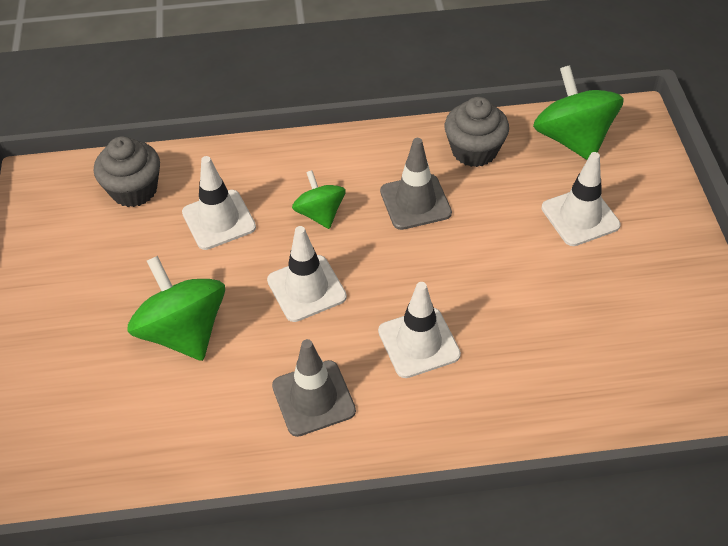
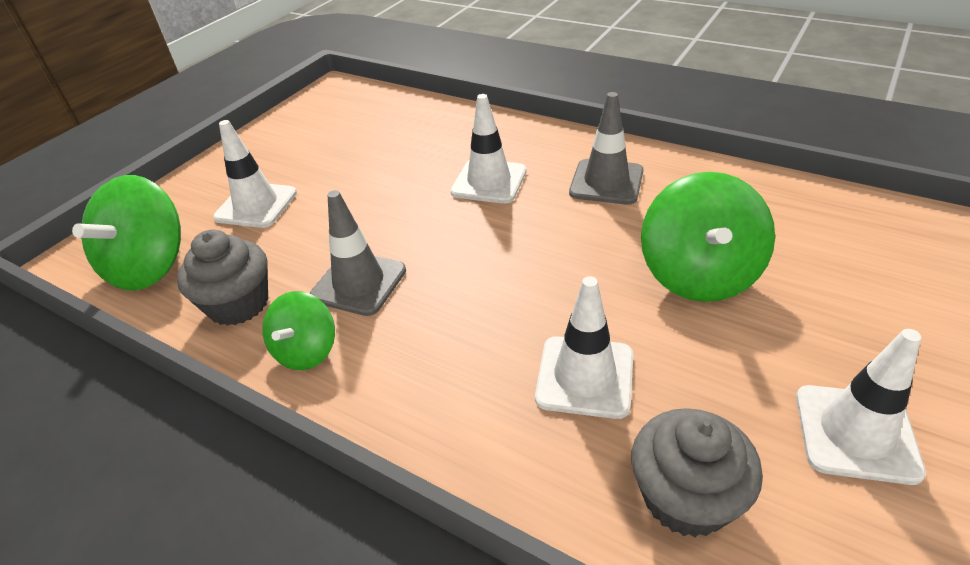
camera: 140 degrees left, 10 degrees down
white traffic cone [267,226,347,322] -> white traffic cone moved to [796,329,926,485]
green spinning top [292,170,346,229] -> green spinning top moved to [262,291,335,370]

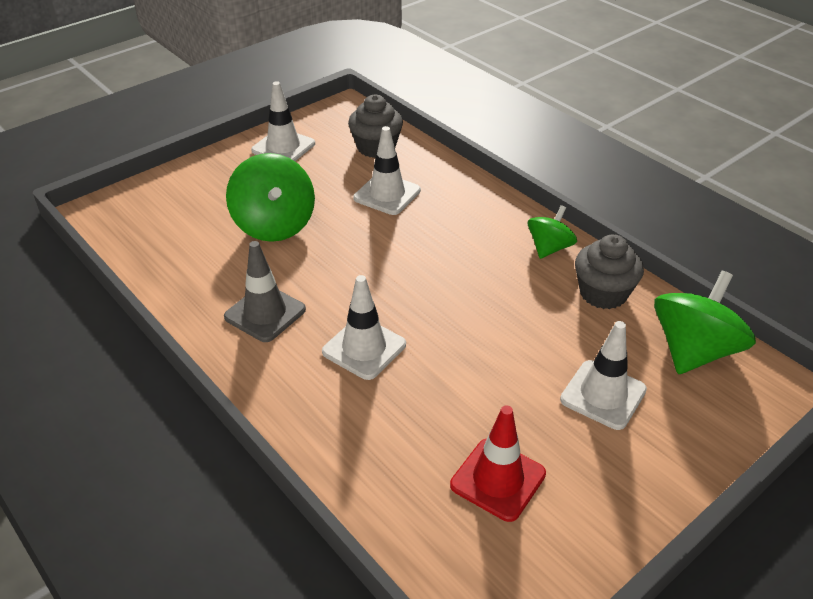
camera: 165 degrees left, 0 degrees up
grey traffic cone [310,190,406,316] -> none
green spinning top [641,172,775,302] -> green spinning top turned 135 degrees clockwise [226,153,315,242]
none -> red traffic cone [450,405,546,522]

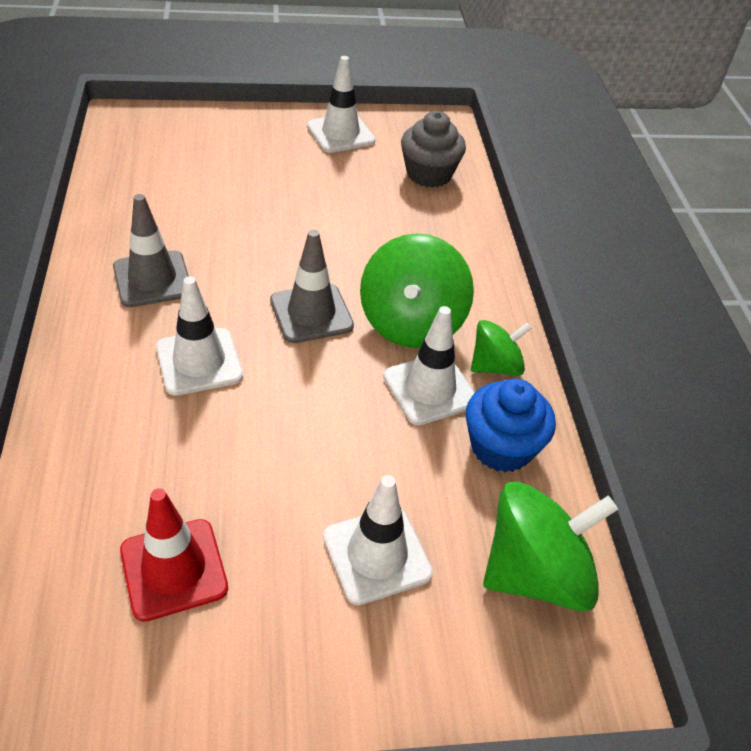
camera: 30 degrees right, 5 degrees up
green spinning top [226,153,315,242] -> green spinning top moved to [360,233,474,348]
white traffic cone [353,126,421,215] -> white traffic cone moved to [383,306,475,425]
grey cupcake [575,234,644,309] -> blue cupcake [466,379,556,472]
none -> grey traffic cone [270,230,354,343]

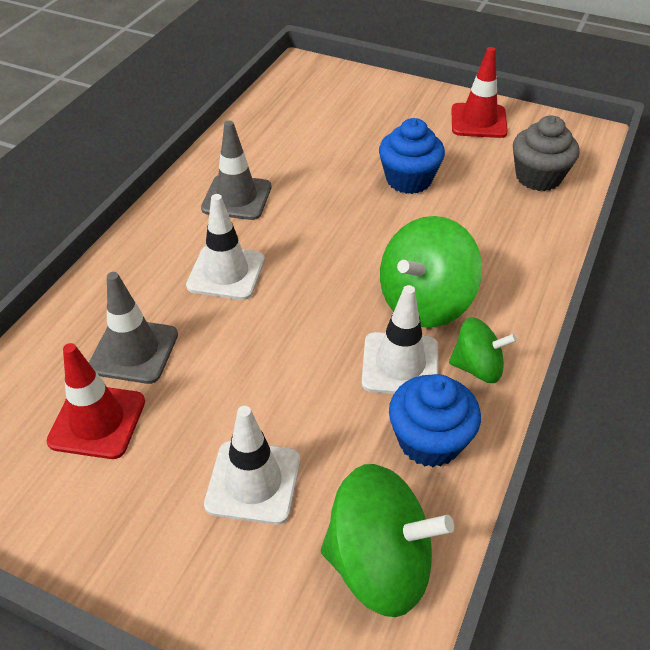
camera: 35 degrees right, 0 degrees up
grey traffic cone [270,230,354,343] -> grey traffic cone moved to [89,272,178,384]
white traffic cone [307,56,375,153] -> red traffic cone [451,47,508,138]
none -> blue cupcake [379,118,445,194]

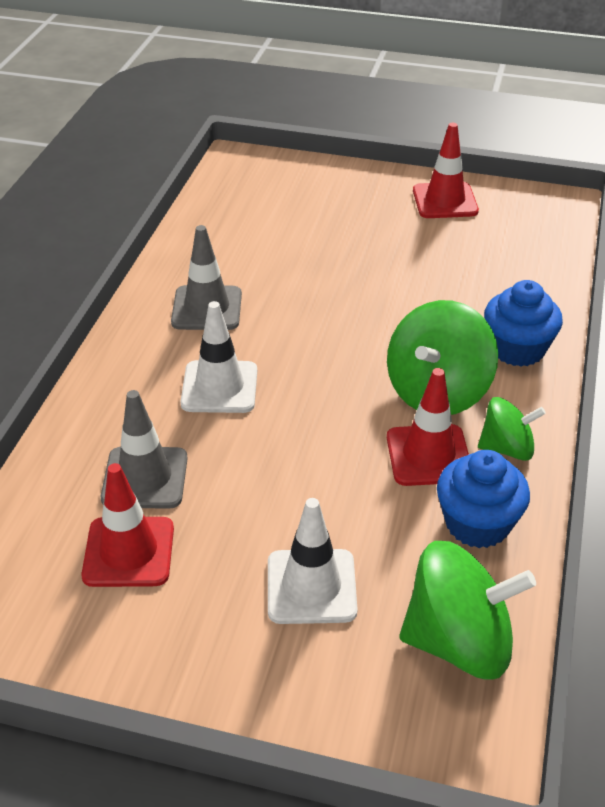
camera: 10 degrees left, 5 degrees down
white traffic cone [362,285,438,394] -> red traffic cone [387,368,469,486]
blue cupcake [379,118,445,194] -> blue cupcake moved to [484,280,563,367]
grey cupcake [513,116,580,191] -> none

